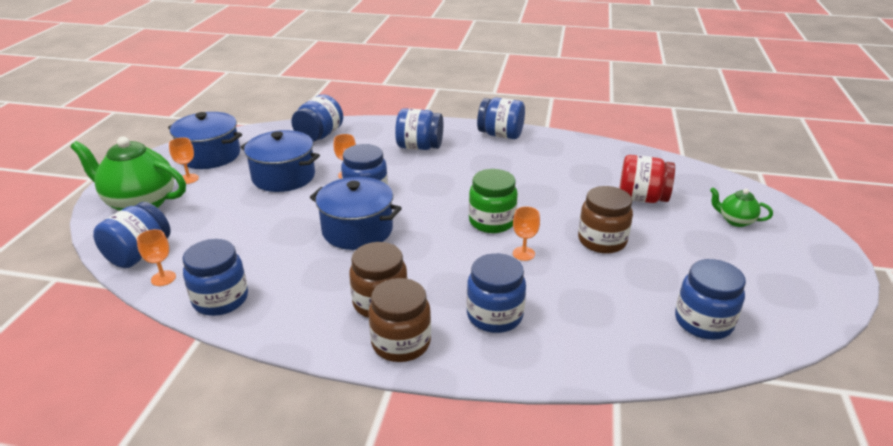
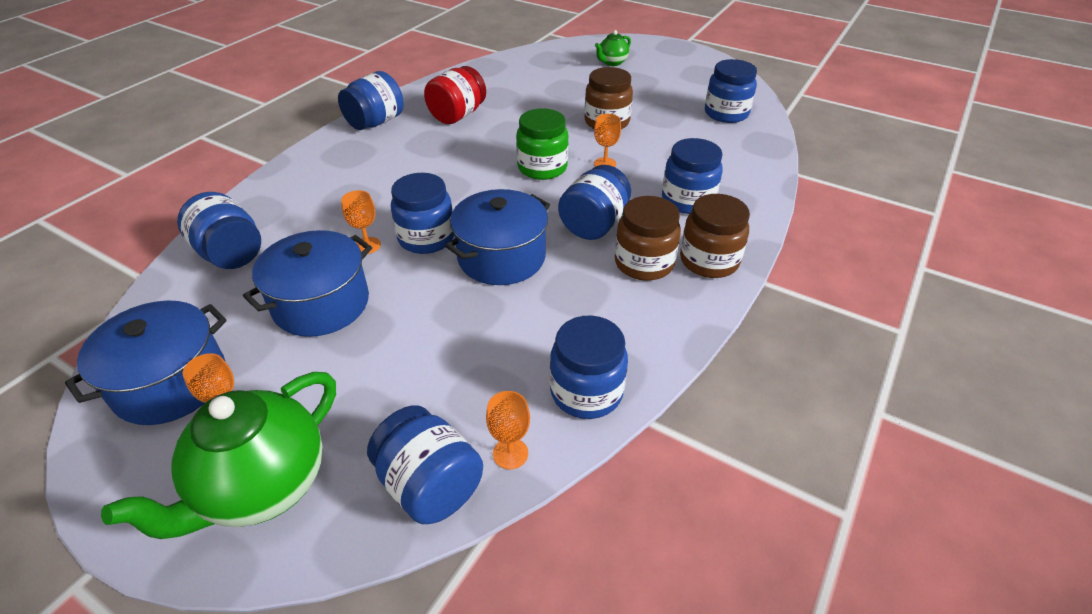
camera: 70 degrees left, 10 degrees up
blue jar [395,108,443,150] -> blue jar moved to [558,165,631,240]
red jar [619,155,675,203] -> red jar moved to [424,66,486,124]

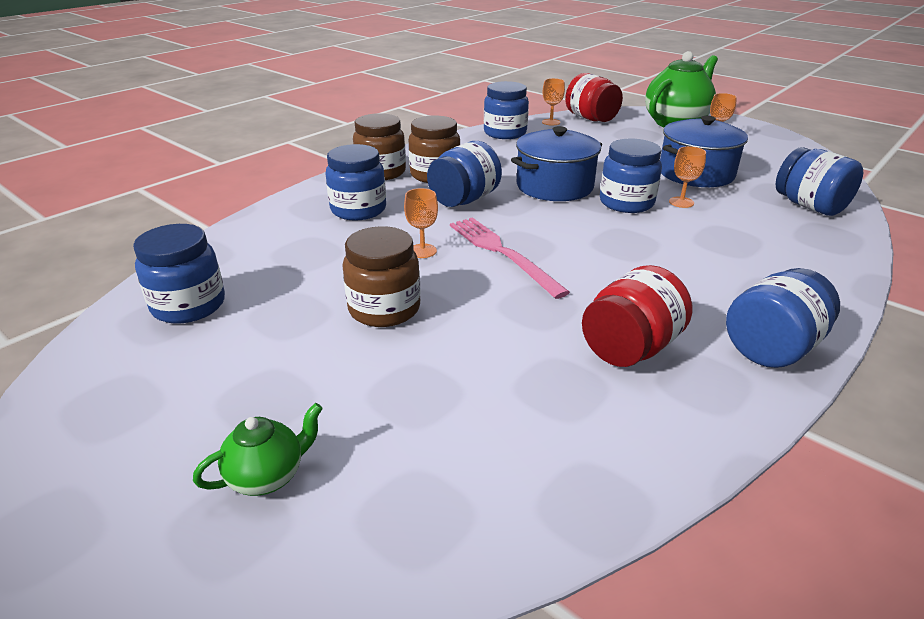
camera: 170 degrees left, 10 degrees down
blue pot [65,300,227,425] -> none
blue jar [367,405,483,524] -> red jar [565,73,623,122]
green jar [516,108,569,180] -> pink fork [450,217,570,299]

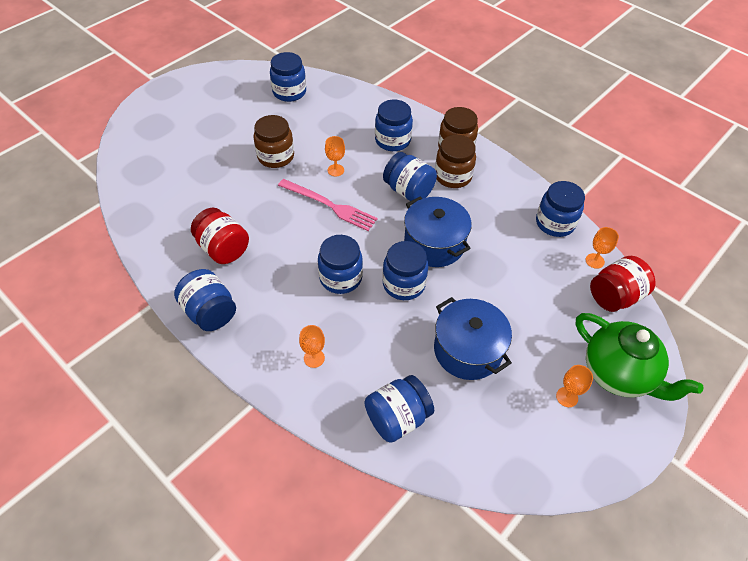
camera: 90 degrees right, 20 degrees up
green teapot [193,403,323,496] -> none
pink fork [450,217,570,299] -> pink fork turned 60 degrees clockwise [278,179,378,231]
orange goblet [669,146,706,208] -> orange goblet moved to [299,325,325,368]
none -> blue jar [318,235,363,294]

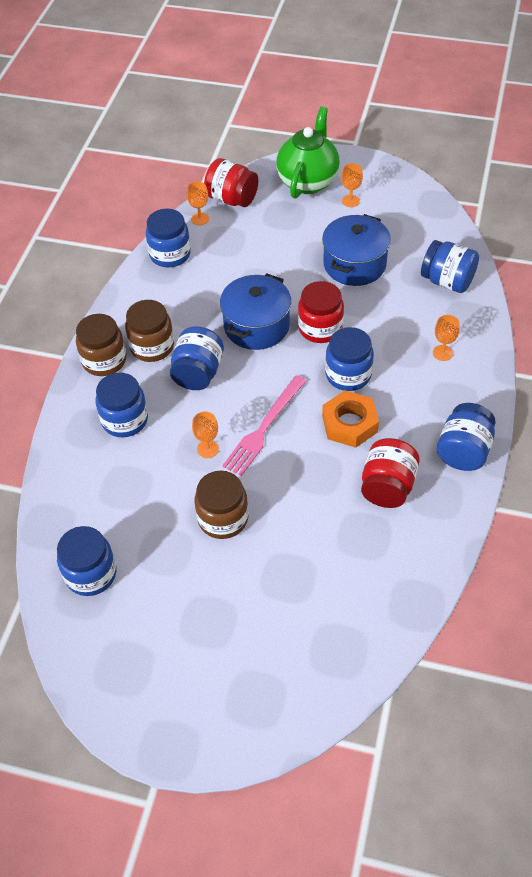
camera: 115 degrees left, 0 degrees up
pink fork [278,179,378,231] -> pink fork turned 150 degrees counterclockwise [222,375,306,476]
blue jar [382,241,428,300] -> red jar [298,281,344,343]
none -> orange nut [322,390,379,448]

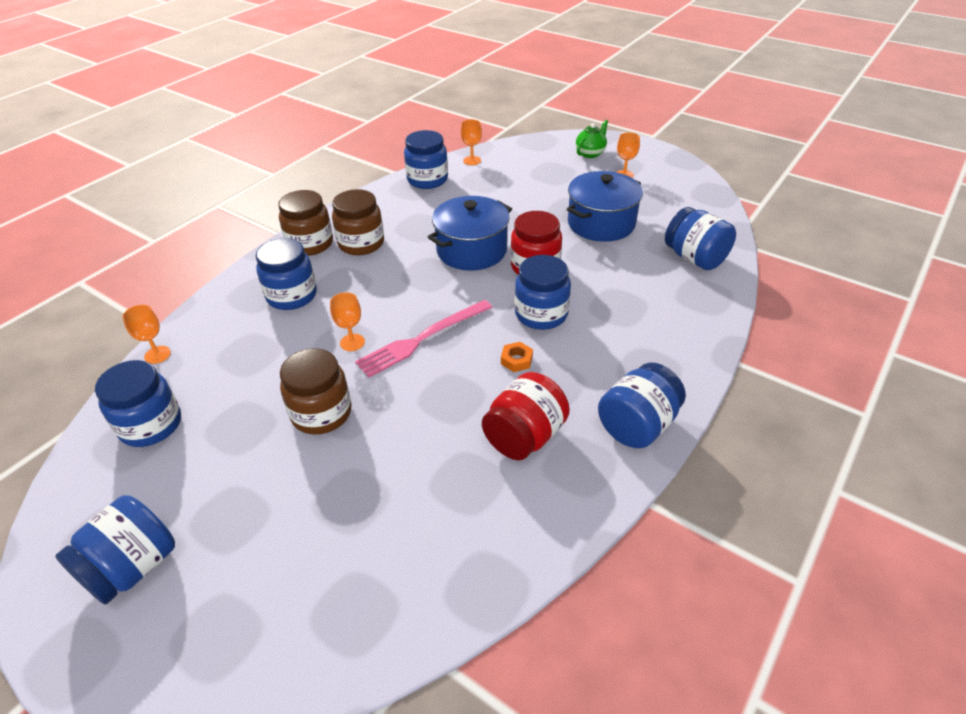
camera: 20 degrees right, 10 degrees down
blue jar [170,327,224,390] -> blue jar moved to [55,495,175,605]
red jar [204,158,258,207] -> none
green teapot [276,107,340,199] -> green teapot [576,120,608,158], size x0.49
orange nut [322,390,379,448] -> orange nut [501,342,533,372], size x0.48
orange goblet [433,315,460,361] -> orange goblet moved to [122,305,171,364]

